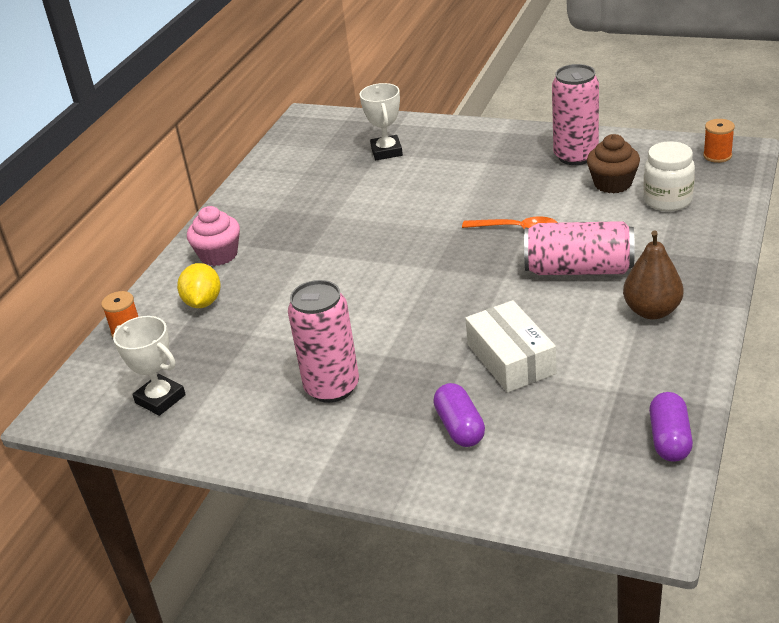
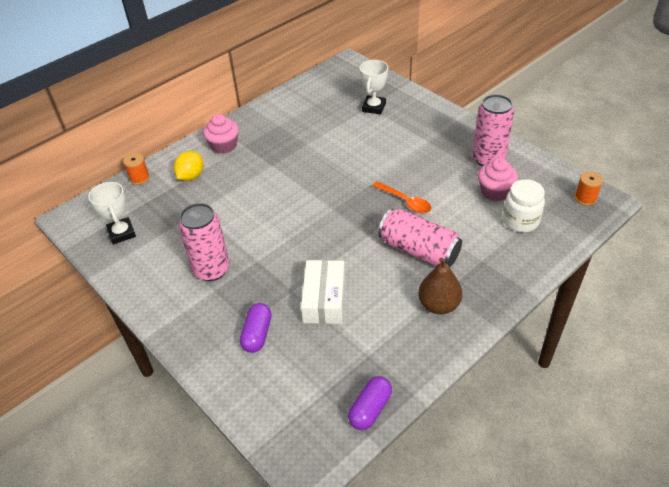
camera: 25 degrees right, 10 degrees up
brown cupcake [587,134,640,193] -> pink cupcake [478,158,518,201]

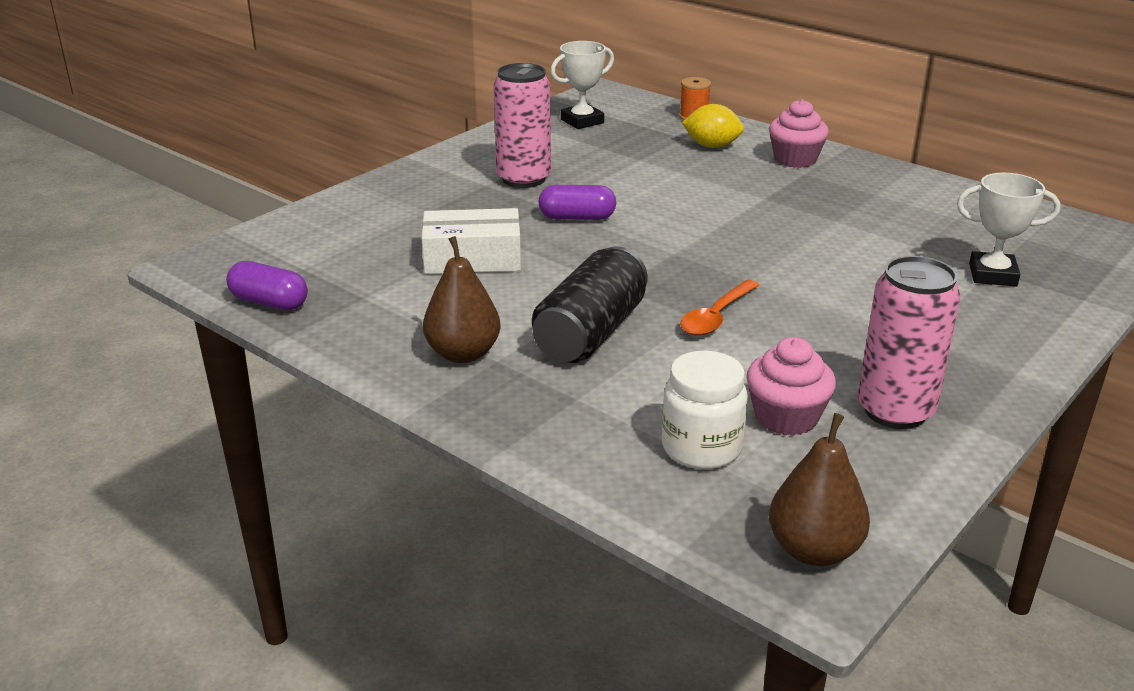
camera: 80 degrees right, 15 degrees down
purple capsule [240,303,272,353] -> purple capsule moved to [538,185,616,220]
pink can [378,209,462,267] -> black can [532,246,648,363]
orange spool [575,171,603,206] -> brown pear [769,413,870,566]

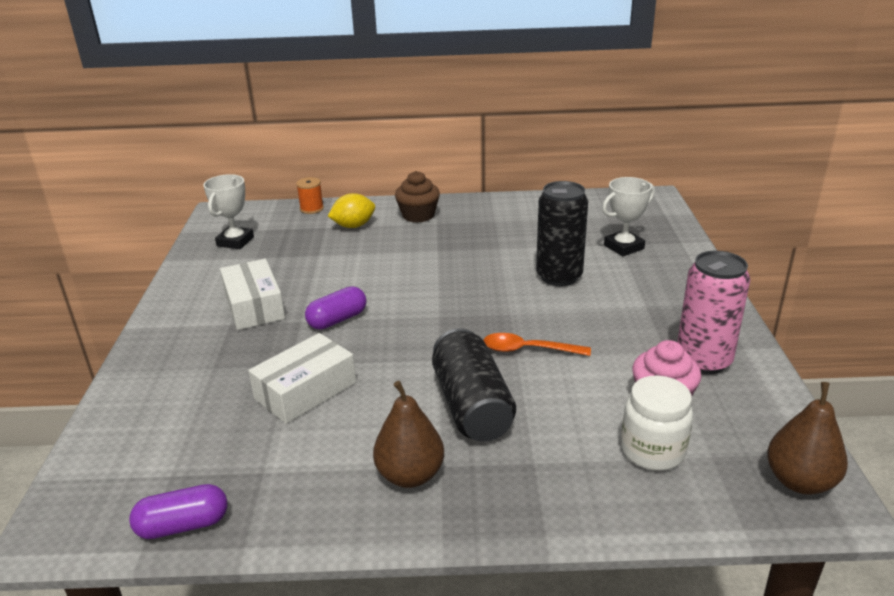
camera: 40 degrees left, 0 degrees up
pink can [493,63,551,188] -> white box [220,259,285,330]
orange spoon [680,280,759,336] -> orange spoon turned 105 degrees clockwise [483,333,591,356]
pink cupcake [769,99,829,168] -> brown cupcake [395,171,440,223]
none -> black can [536,181,588,286]

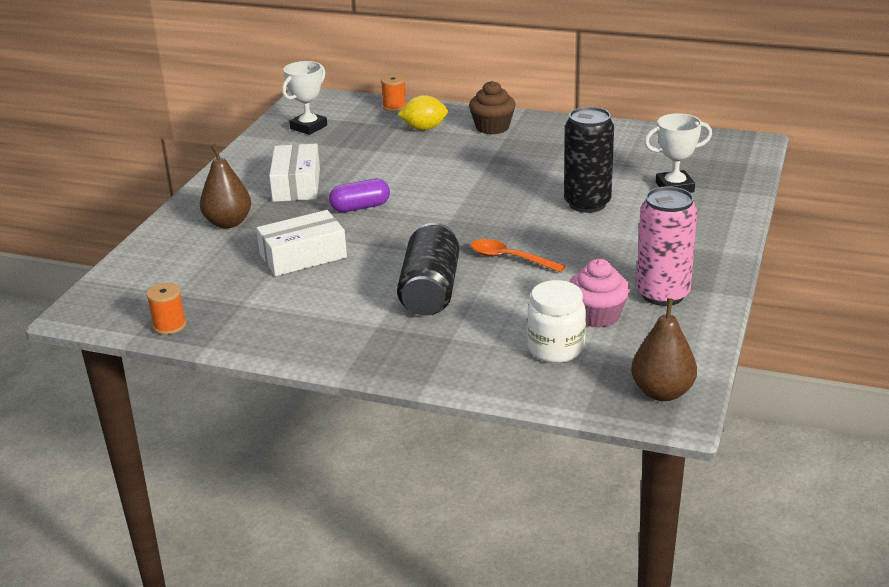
camera: 20 degrees right, 0 degrees up
purple capsule [129,484,227,539] -> orange spool [146,283,186,335]
brown pear [373,381,444,488] -> brown pear moved to [200,145,251,228]

